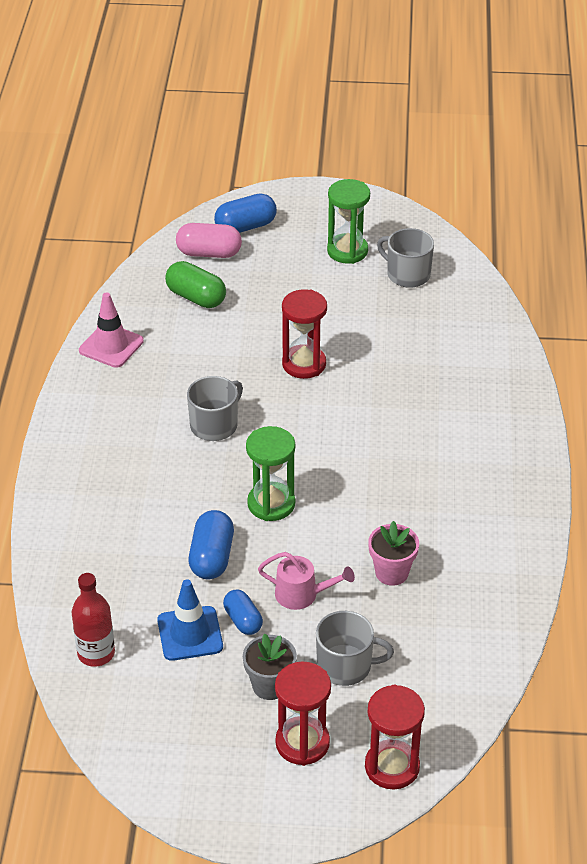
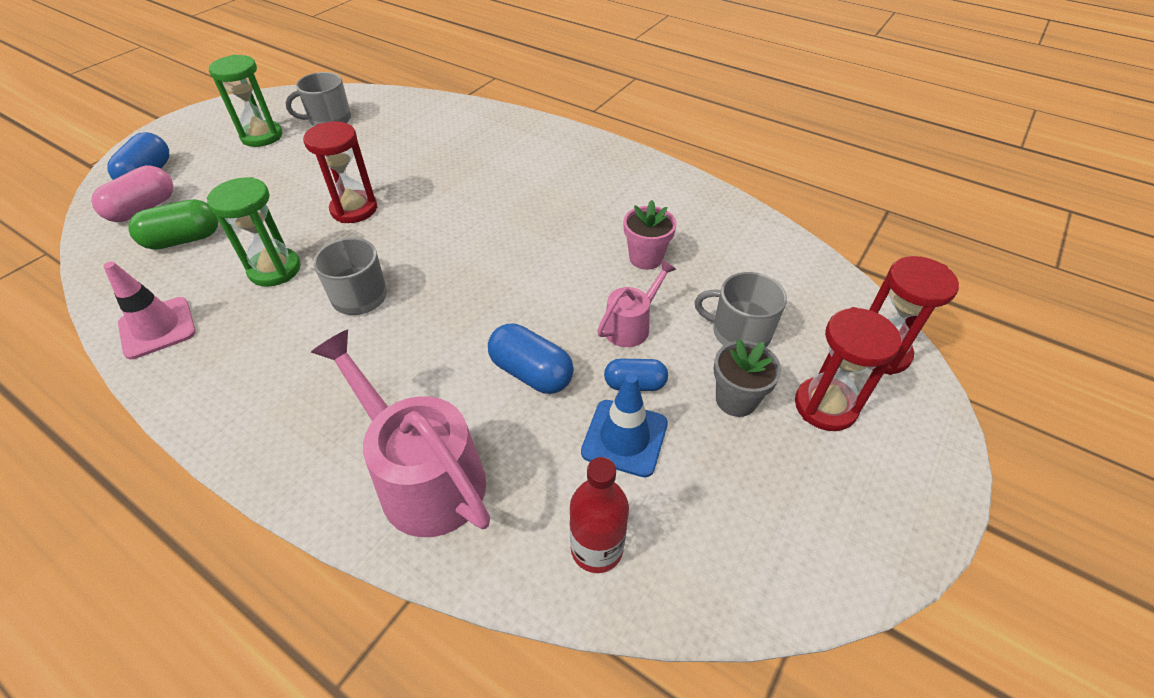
camera: 60 degrees left, 5 degrees up
green hourglass [246,426,295,521] -> green hourglass moved to [207,177,301,287]
grey mug [316,611,394,686] -> grey mug turned 105 degrees counterclockwise [695,272,787,347]
none -> pink watering can [311,329,490,537]

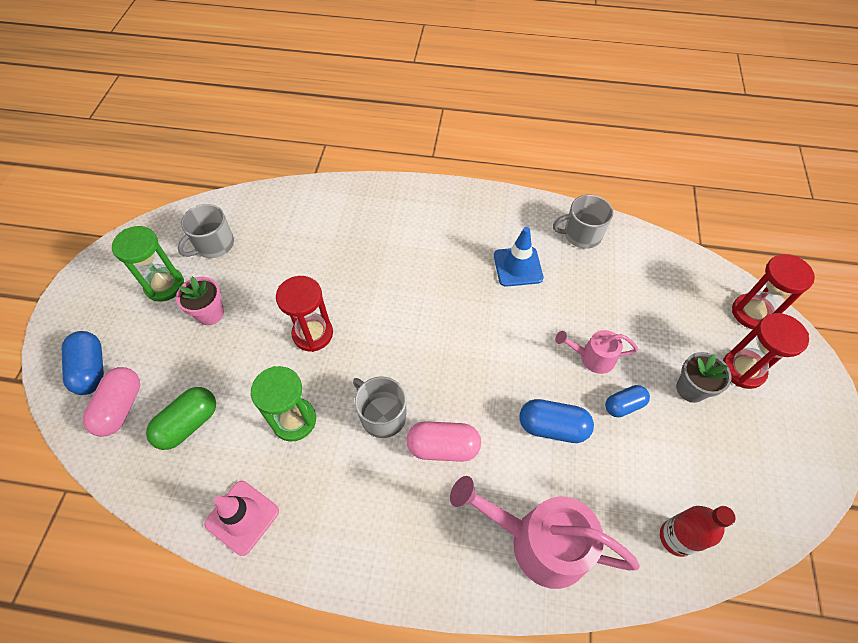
camera: 25 degrees left, 10 degrees up
blue traffic cone [581,374,668,477] -> blue traffic cone moved to [494,227,543,287]
pink watering can [597,260,676,347] -> pink watering can turned 105 degrees counterclockwise [555,330,638,374]
pink flower pot [624,200,677,270] -> pink flower pot moved to [176,277,224,325]
grey mug [695,272,787,347] -> grey mug moved to [553,195,613,249]
none -> pink capsule [406,421,481,462]

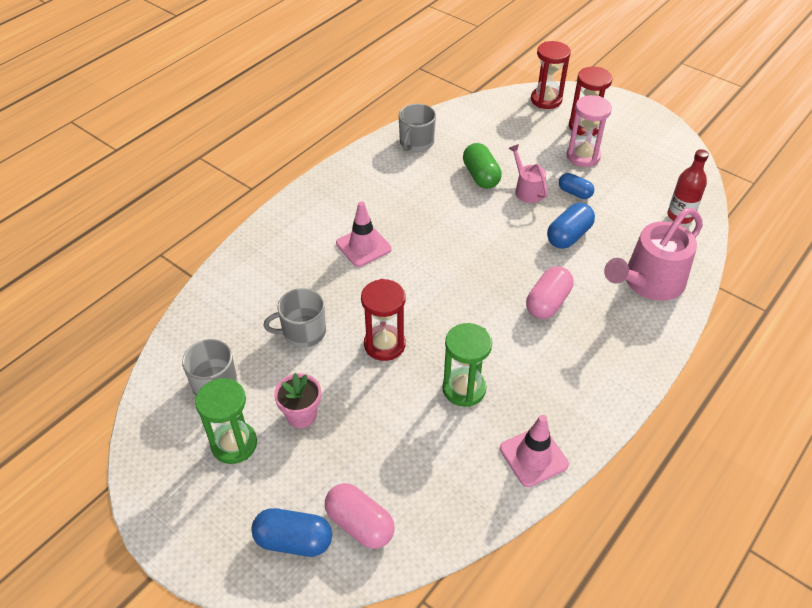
camera: 60 degrees left, 10 degrees down
green capsule [146,387,216,450] -> green capsule moved to [463,143,502,189]
grey mug [353,377,406,438] -> grey mug moved to [263,288,326,348]
blue traffic cone [494,227,543,287] -> none
pink watering can [555,330,638,374] -> pink watering can turned 120 degrees clockwise [509,144,548,203]
blue capsule [605,385,650,417] -> blue capsule turned 60 degrees counterclockwise [559,173,594,199]
grey flower pot [676,352,732,403] -> pink hourglass [567,95,612,167]
none -> pink traffic cone [336,202,392,267]

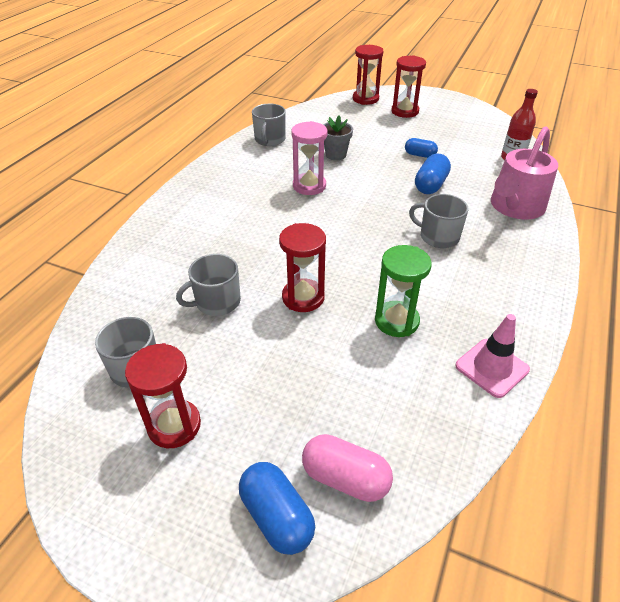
camera: 15 degrees left, 5 degrees down
green hourglass [195,378,257,464] -> red hourglass [125,343,201,448]
blue capsule [251,508,332,557] -> blue capsule turned 60 degrees clockwise [239,462,315,555]
pink flower pot [274,373,321,428] -> none
pink traffic cone [336,202,392,267] -> none
green capsule [463,143,502,189] -> grey flower pot [323,116,353,160]
pink watering can [509,144,548,203] -> none
pink capsule [526,266,573,319] -> grey mug [409,194,468,248]
pink hourglass [567,95,612,167] -> pink hourglass moved to [291,121,327,195]

